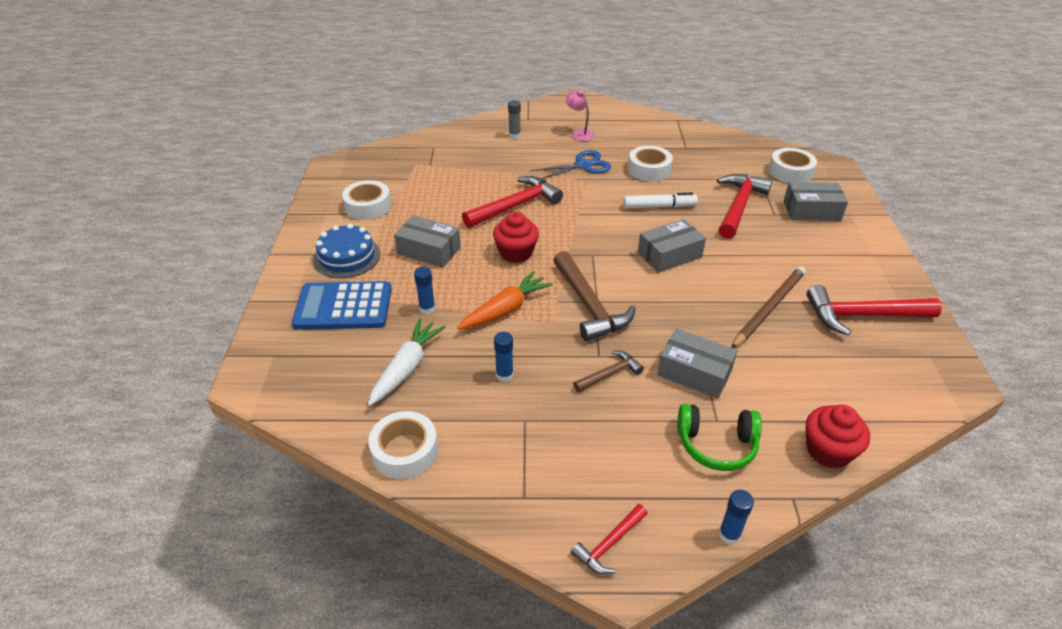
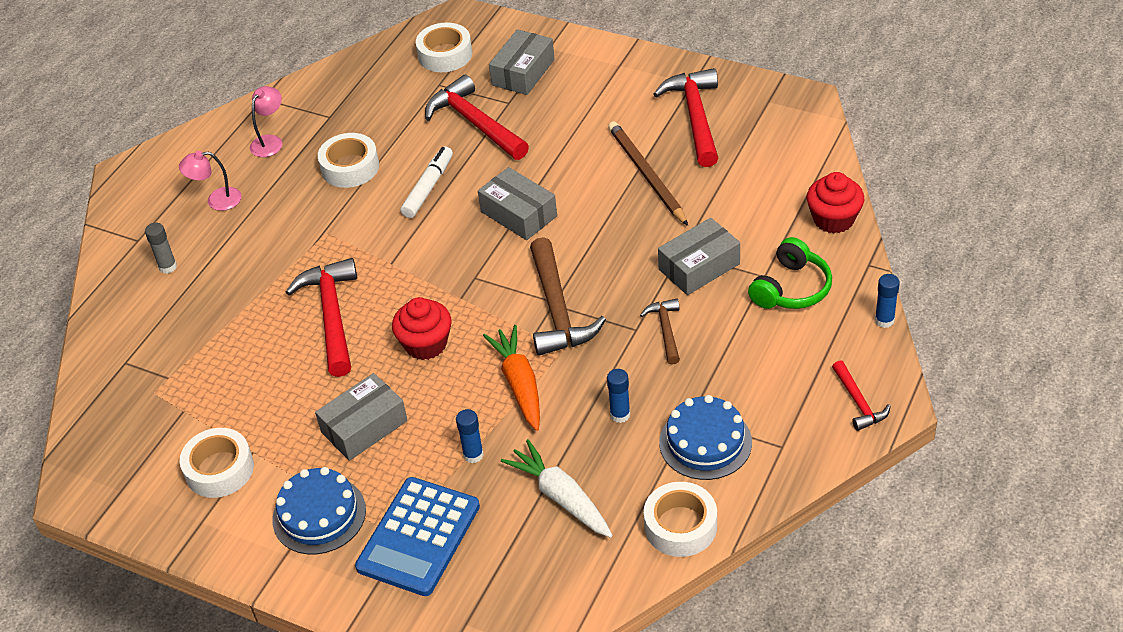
camera: 60 degrees left, 5 degrees up
blue scissors [531,150,611,179] -> none
brown hammer [553,251,636,341] -> brown hammer turned 75 degrees clockwise [530,237,606,356]
grey box [638,219,706,273] -> grey box turned 45 degrees counterclockwise [478,167,557,240]
red hammer [806,285,942,336] -> red hammer turned 150 degrees clockwise [654,68,718,167]
none -> pink lamp [250,86,282,157]
none -> blue cake [659,395,752,480]

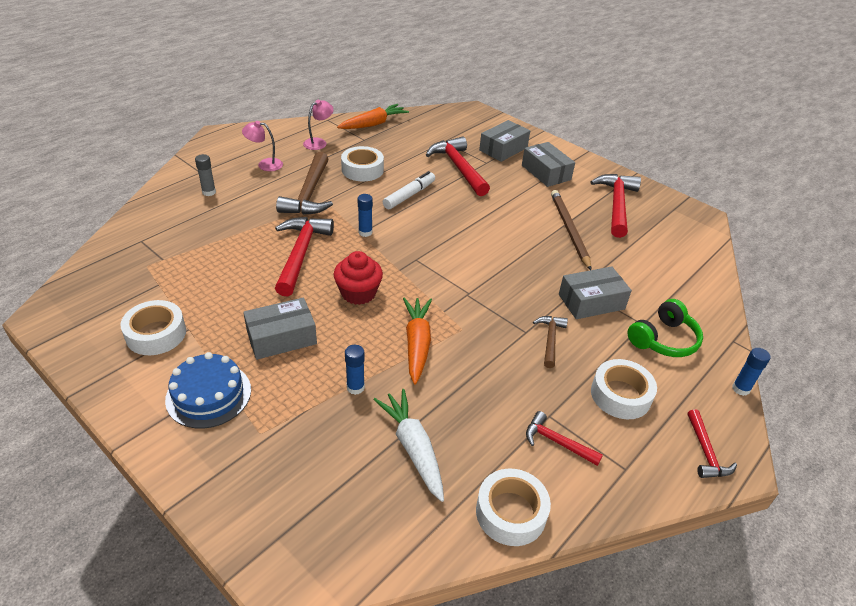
camera: 10 degrees right, 5 degrees down
blue calculator [355,477,480,596] -> none
white tape [416,22,472,72] -> white tape moved to [591,359,657,419]
grey box [478,167,557,240] -> grey box moved to [522,142,575,187]
brown hammer [530,237,606,356] -> brown hammer moved to [276,152,333,215]
blue glue stick [607,369,630,423] -> blue glue stick moved to [358,194,373,237]
blue cake [659,395,752,480] -> red hammer [526,411,603,466]
red cupcake [807,172,864,233] -> none
none -> orange carrot [337,104,409,129]

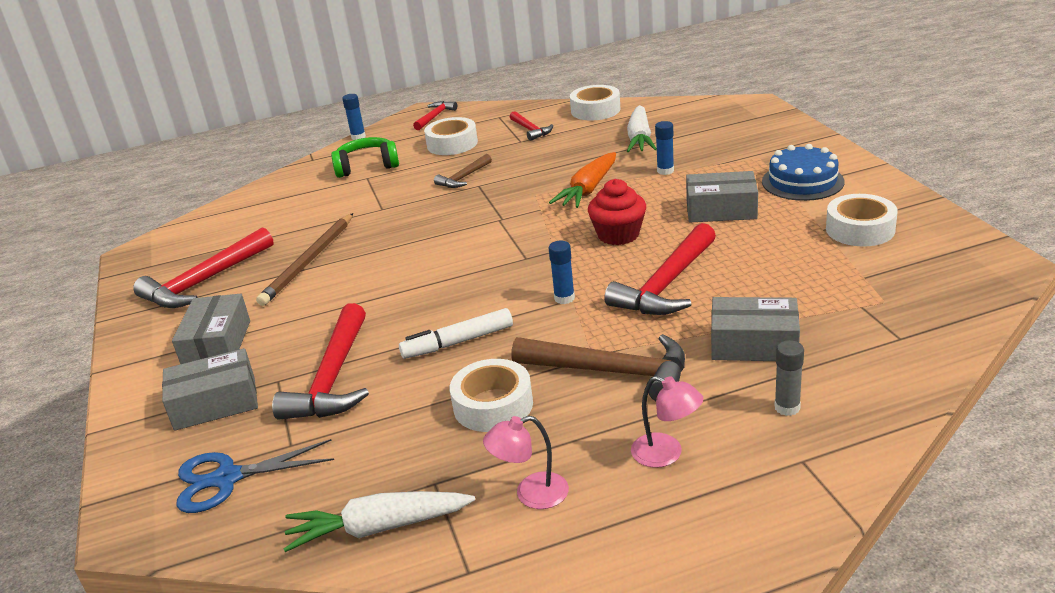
camera: 145 degrees left, 10 degrees down
brown hammer [276,152,333,215] -> brown hammer turned 75 degrees clockwise [512,334,685,401]
orange carrot [337,104,409,129] -> white carrot [283,491,475,552]
grey box [559,267,632,319] -> grey box moved to [711,297,800,361]
none -> blue scissors [176,439,334,513]

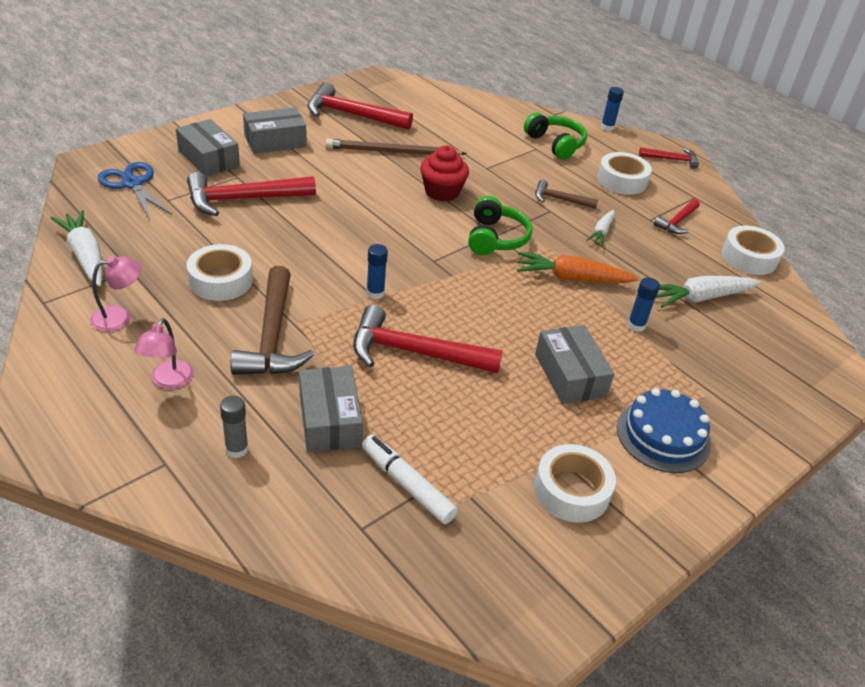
camera: 60 degrees right, 10 degrees up
white marker [399,308,513,359] -> white marker moved to [362,435,458,524]
pink lamp [483,416,569,509] -> pink lamp turned 105 degrees clockwise [90,256,141,332]
red cupcake [588,179,646,245] -> red cupcake moved to [420,146,469,202]
none -> green headphones [468,196,533,255]
none -> white carrot [587,210,615,246]

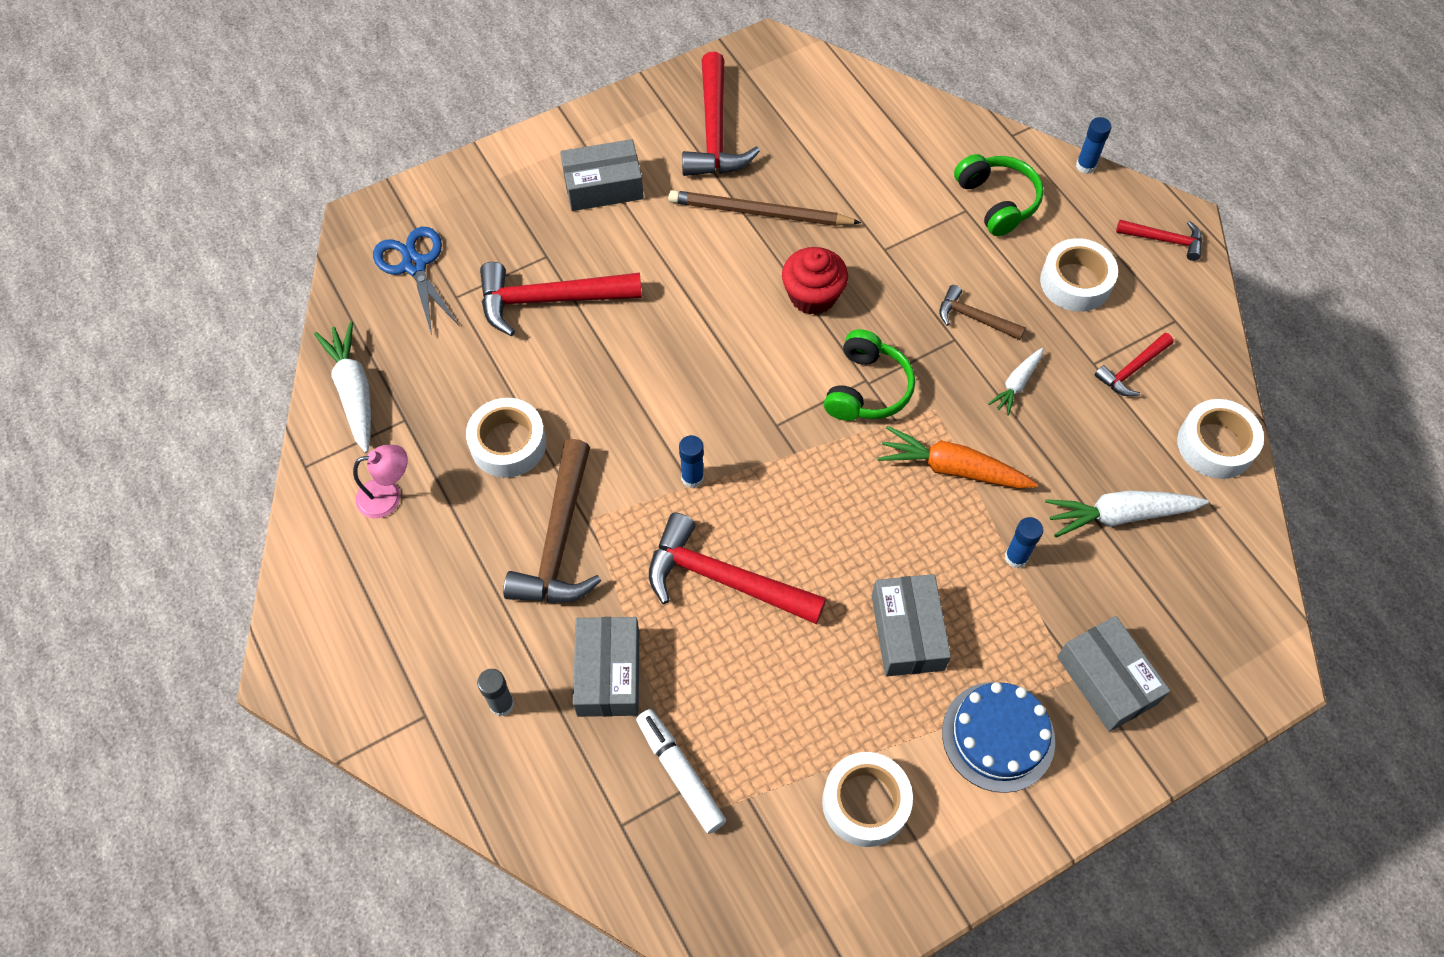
camera: 15 degrees right, 20 degrees up
pink lamp [134,318,194,389] -> none
grey box [176,119,240,176] -> grey box moved to [1057,616,1170,732]
red hammer [308,82,413,130] -> red hammer turned 120 degrees counterclockwise [682,52,760,176]

